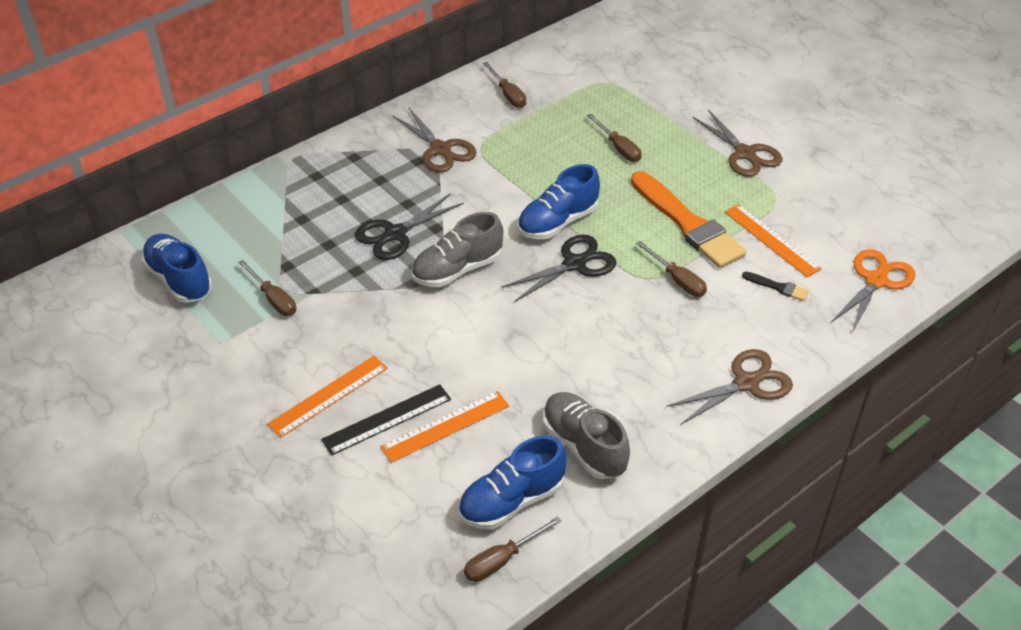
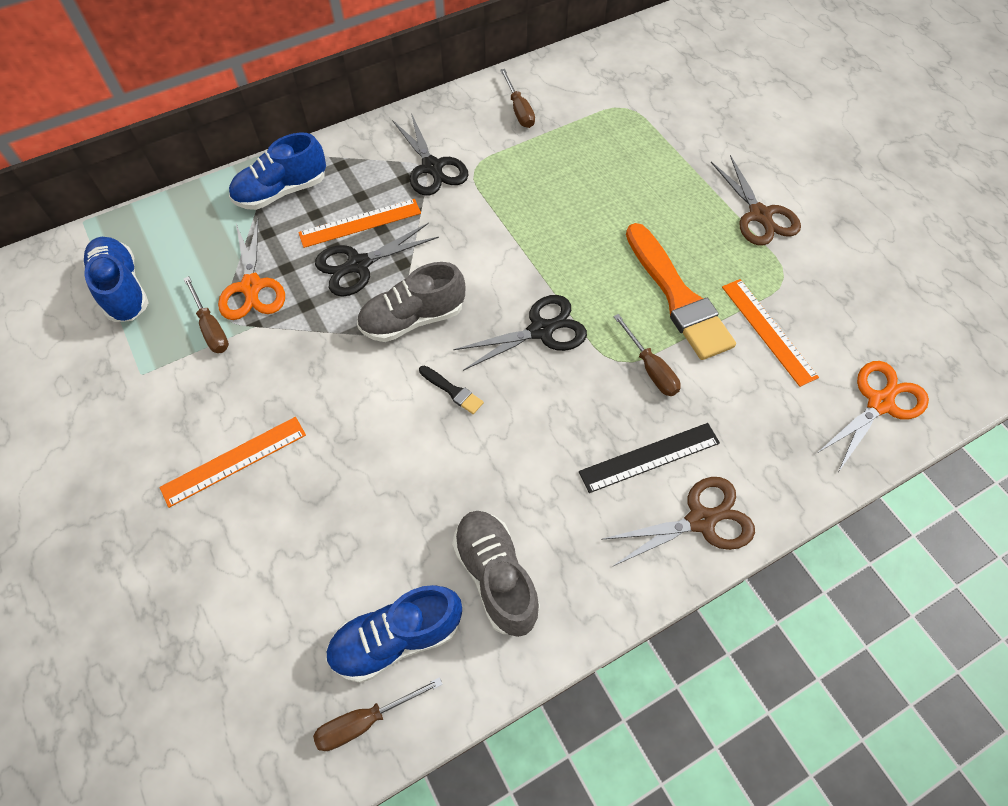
camera: 10 degrees right, 15 degrees up
black ruler [321,384,451,456] -> black ruler moved to [579,423,720,493]
orange ruler [380,391,509,463] -> orange ruler moved to [298,199,421,248]
brown scissors [392,108,476,173] -> black scissors [392,113,468,196]
blue shoe [518,164,600,239] -> blue shoe moved to [229,133,326,210]
brown screwdriver [587,114,642,162] -> none
black brush [742,272,809,301] -> black brush moved to [419,366,484,414]
none -> orange scissors [218,219,285,320]

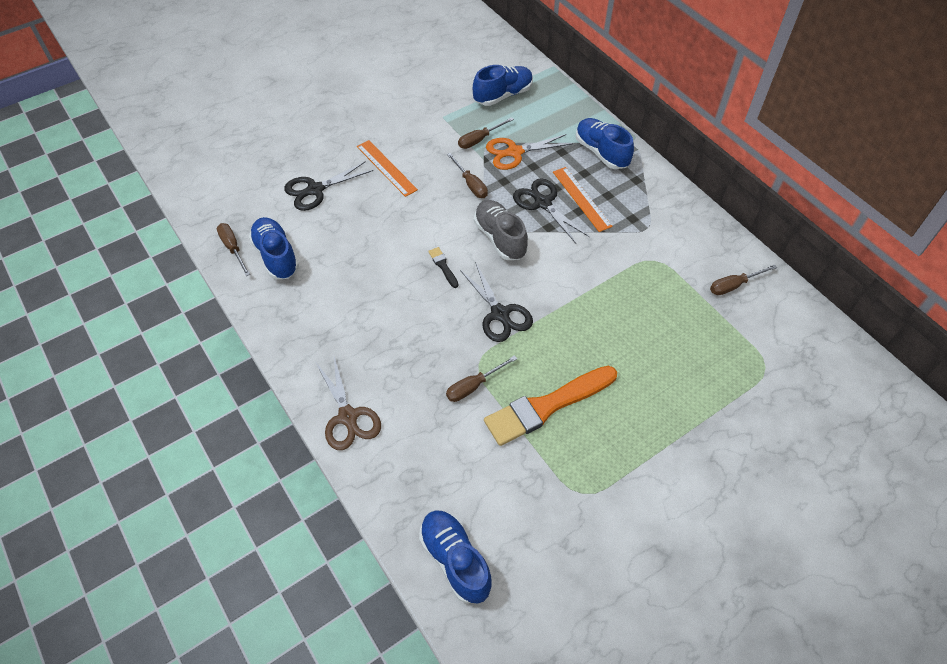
camera: 85 degrees right, 5 degrees down
black scissors [392,113,468,196] -> black scissors moved to [284,161,373,211]
black brush [419,366,484,414] -> black brush turned 120 degrees clockwise [428,247,459,288]
grey shoe [452,511,540,637] -> none
black ruler [579,423,720,493] -> none
brown scissors [711,155,801,246] -> none
orange ruler [722,279,819,387] -> none
orange scissors [816,361,929,472] -> blue shoe [419,510,492,603]
none -> brown screwdriver [447,153,488,198]

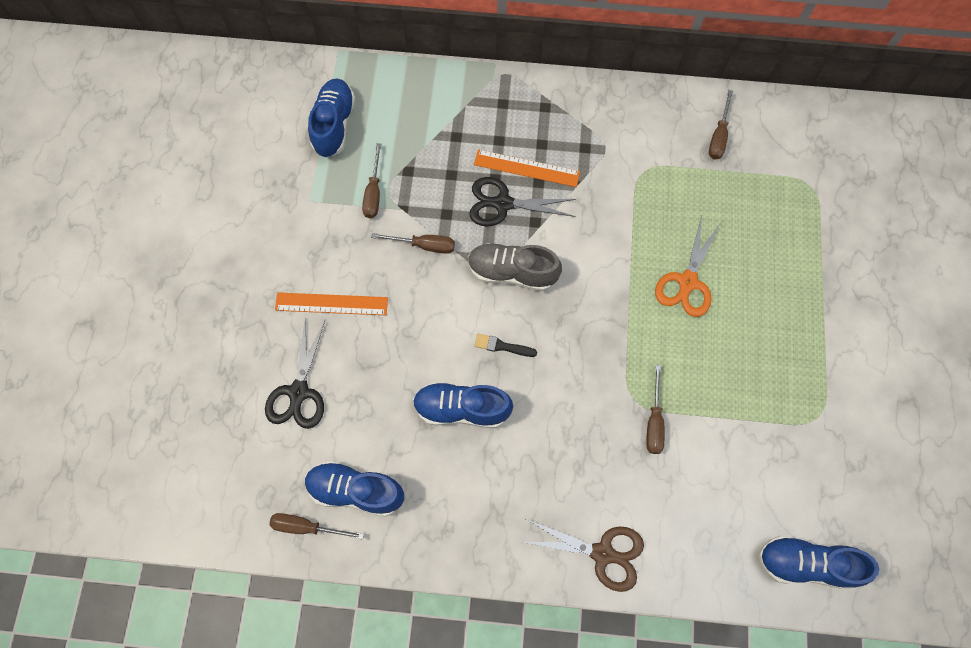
camera: 50 degrees left, 15 degrees up
black scissors [460,262,533,342] -> none
orange brush [484,366,617,446] -> none
orange scissors [486,134,572,170] -> orange scissors moved to [655,216,720,317]
blue shoe [576,118,634,169] -> blue shoe moved to [413,382,513,428]

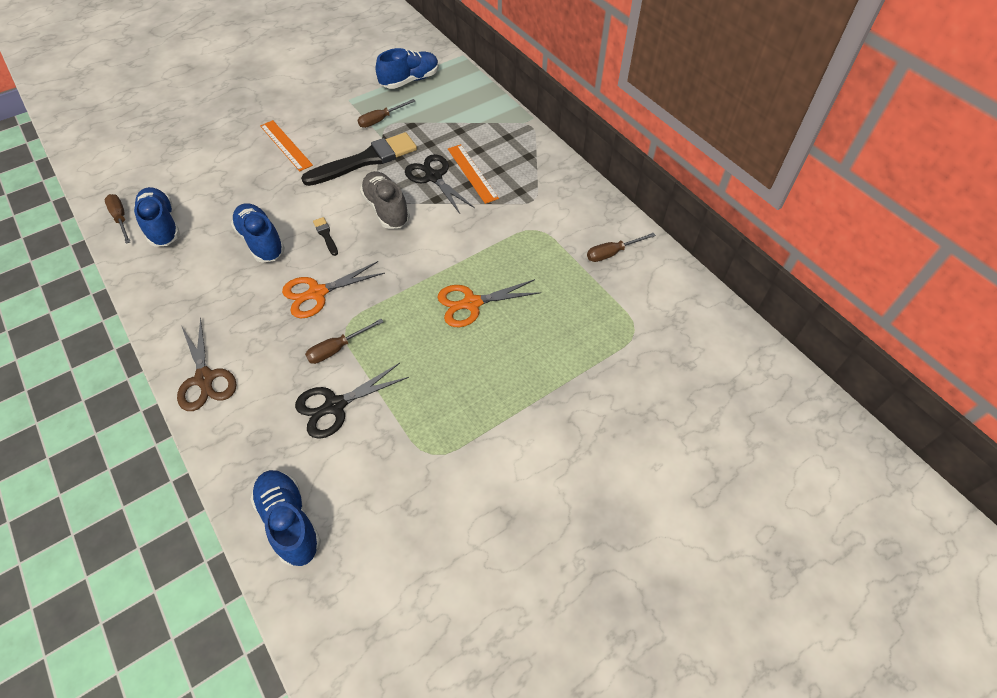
camera: 50 degrees right, 15 degrees down
black scissors [265,319,325,429] -> black scissors moved to [295,363,409,439]
brown screwdriver [371,233,455,254] -> black brush [301,132,417,186]
none -> orange scissors [282,261,385,318]

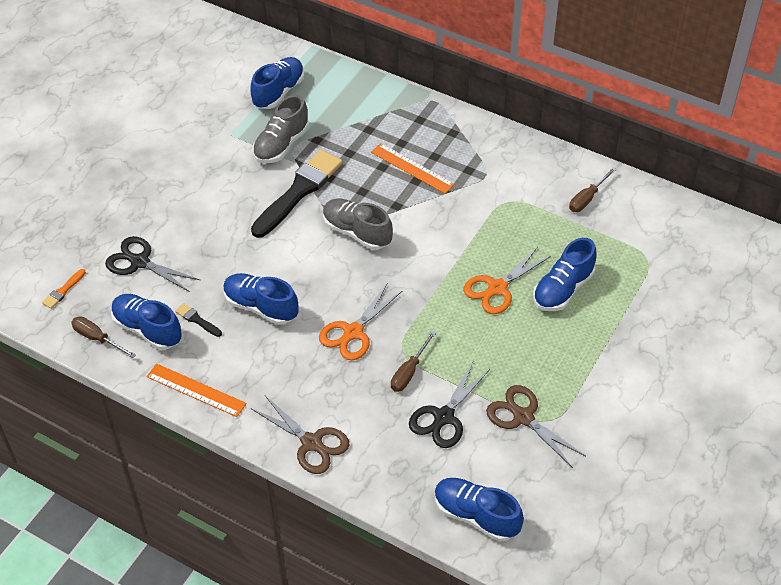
camera: 25 degrees left, 5 degrees down
orange ruler [260,120,313,171] -> orange ruler moved to [146,363,247,417]
black brush [313,217,338,256] -> black brush moved to [175,303,222,337]
brown screwdriver [358,99,415,128] -> grey shoe [252,95,309,163]
black scissors [405,154,475,214] -> black scissors moved to [105,236,200,292]
none -> orange brush [42,269,86,309]
none -> brown scissors [486,385,586,468]
none -> blue shoe [533,238,596,311]

